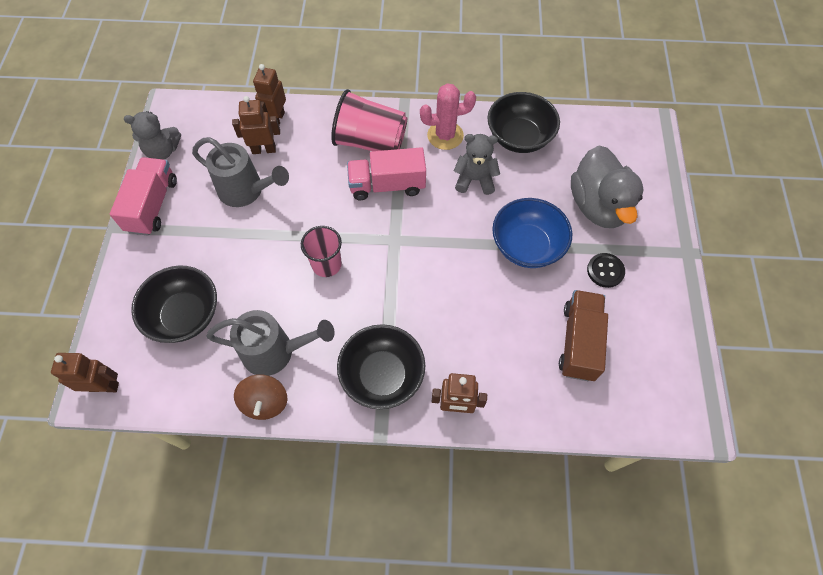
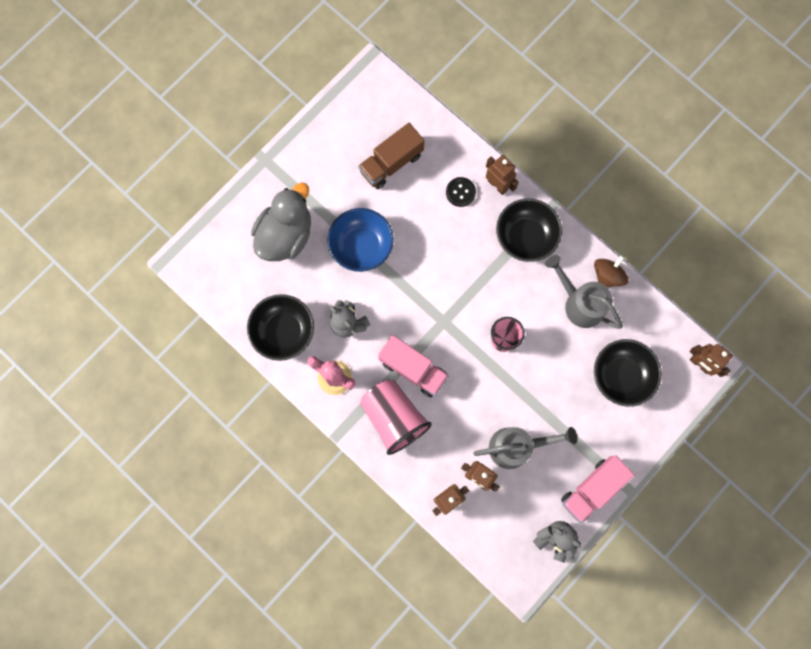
camera: 140 degrees left, 15 degrees up
grey watering can [192,137,289,207] -> grey watering can turned 105 degrees clockwise [473,427,577,469]
black button [587,253,625,288] -> black button moved to [446,177,476,207]

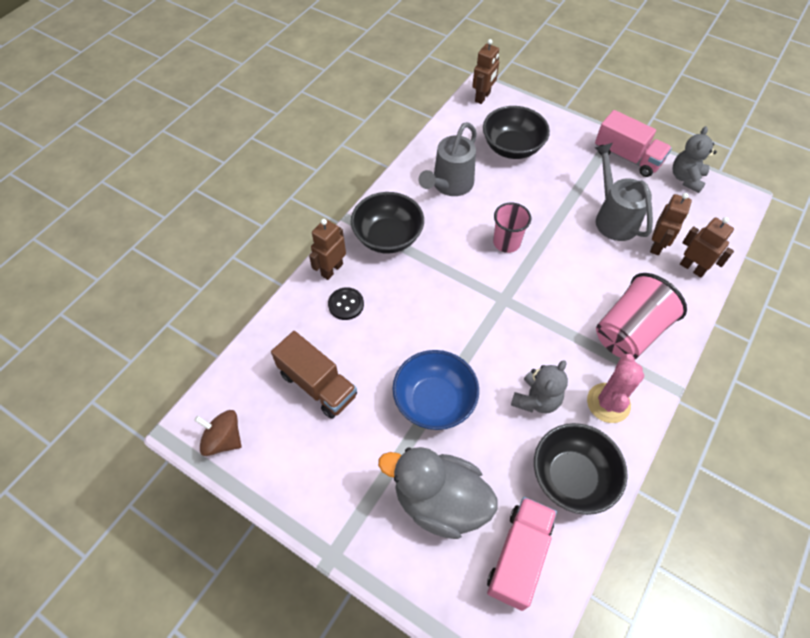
camera: 100 degrees left, 20 degrees down
pink truck [378,335,449,397] -> pink truck moved to [487,497,557,611]
brown spinning top [594,255,629,288] -> brown spinning top moved to [194,410,241,456]

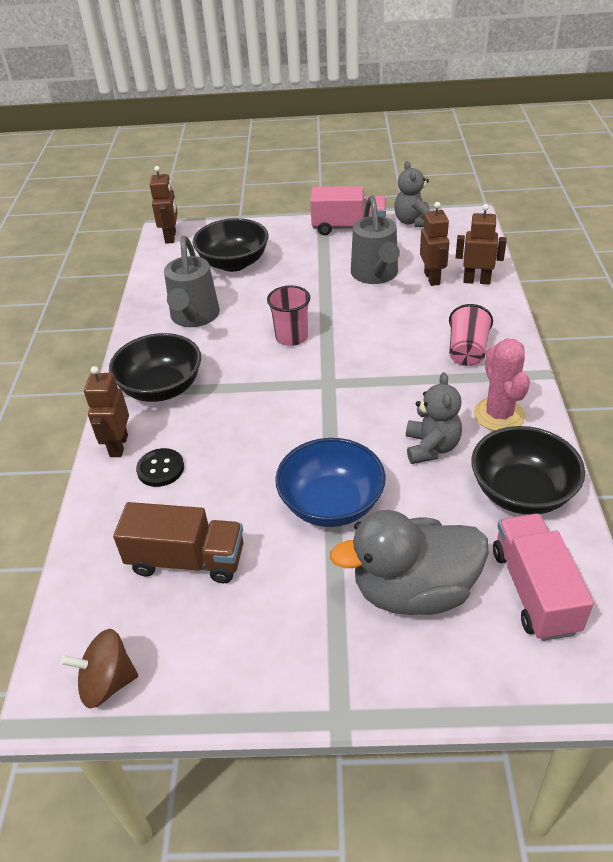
camera: 30 degrees left, 15 degrees down
grey watering can [595,143,653,241] -> grey watering can turned 135 degrees counterclockwise [351,195,400,284]
pink cup [596,273,687,359] -> pink cup [449,304,493,366], size x0.63

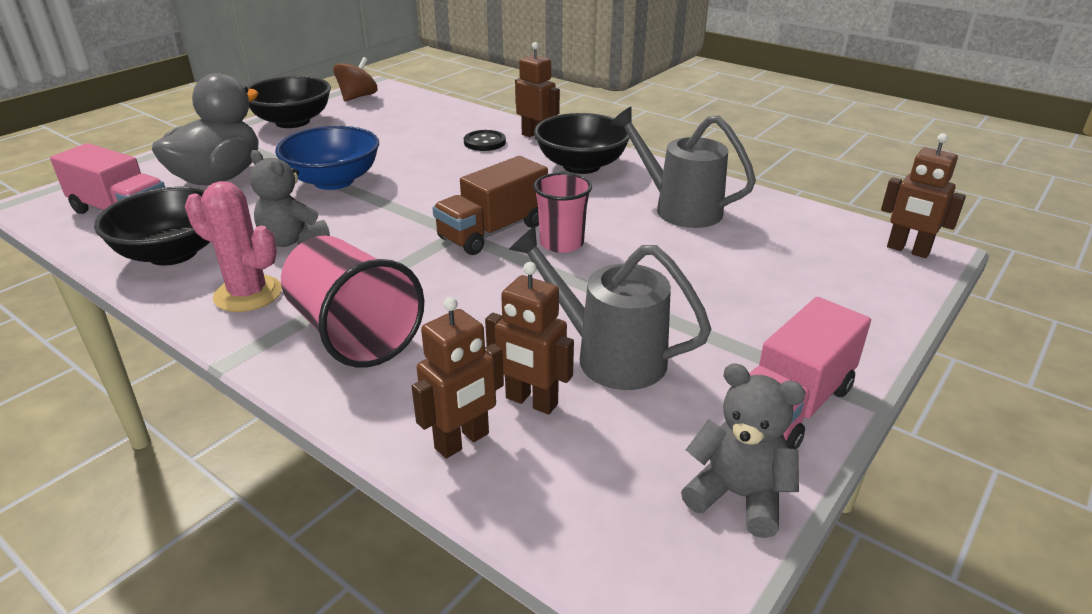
camera: 125 degrees right, 10 degrees down
brown truck [113,502,243,583] -> brown truck moved to [433,156,548,255]
black bowl [193,218,269,272] -> black bowl moved to [247,76,331,128]
pink cup [449,304,493,366] -> pink cup [281,236,424,368], size x1.58

